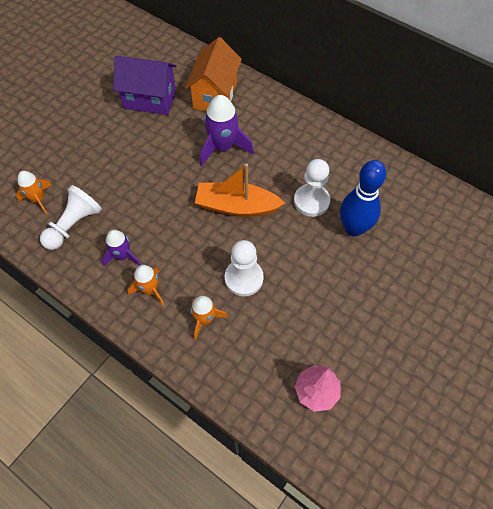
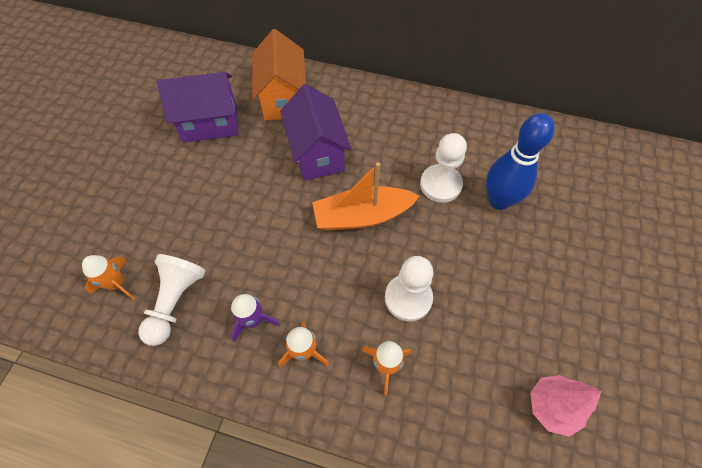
camera: 20 degrees left, 0 degrees up
purple rocket [200,95,254,166] -> purple house [280,84,351,181]

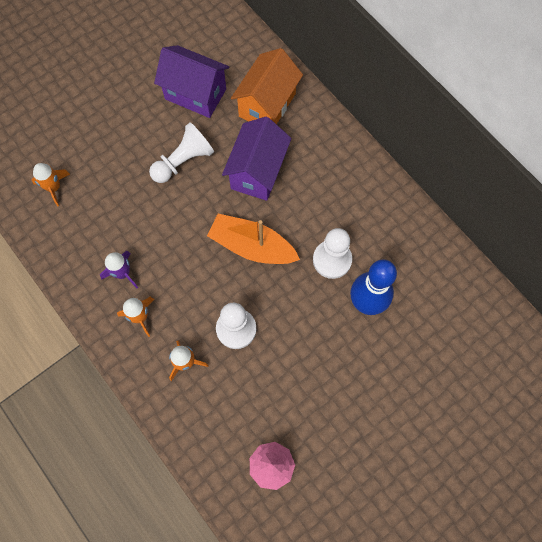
camera: 35 degrees right, 10 degrees up
white pawn [138,254,206,346] -> white pawn moved to [149,122,214,183]

